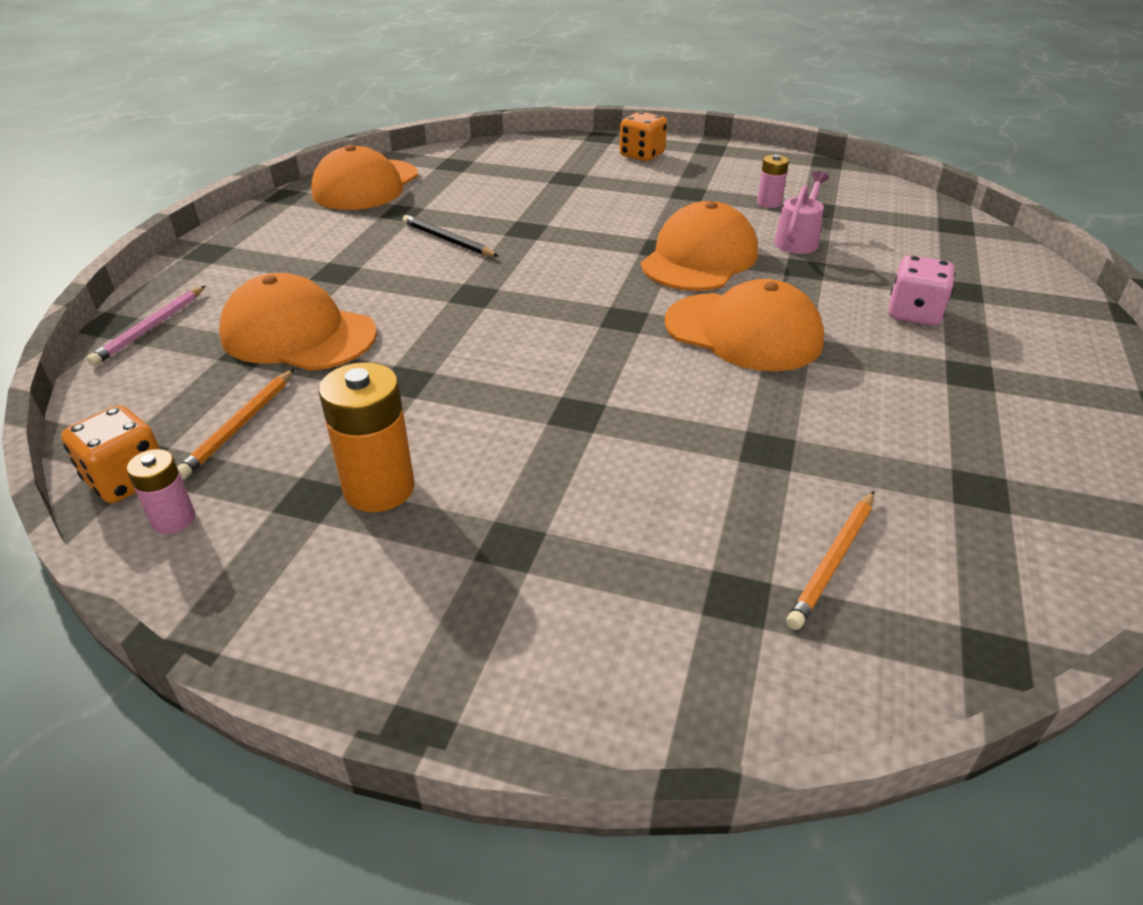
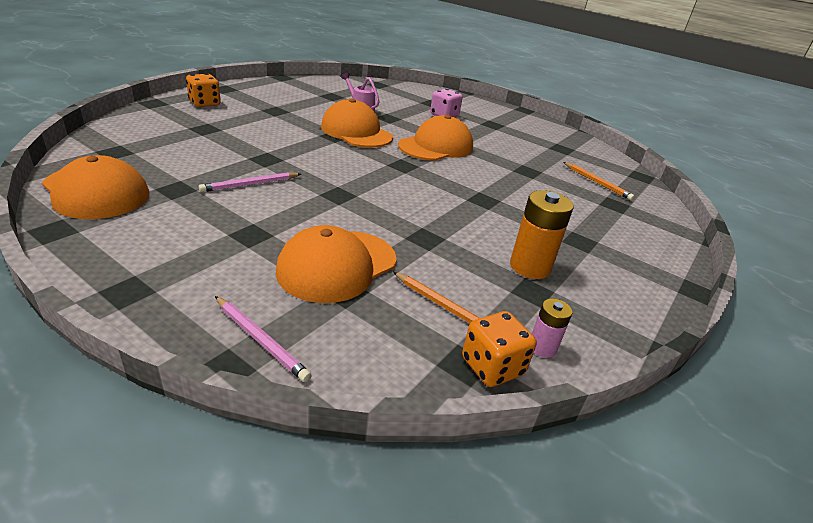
camera: 75 degrees left, 5 degrees down
black pencil [402,215,499,257] -> pink pencil [199,172,301,192]
pink battery [757,155,789,208] -> none

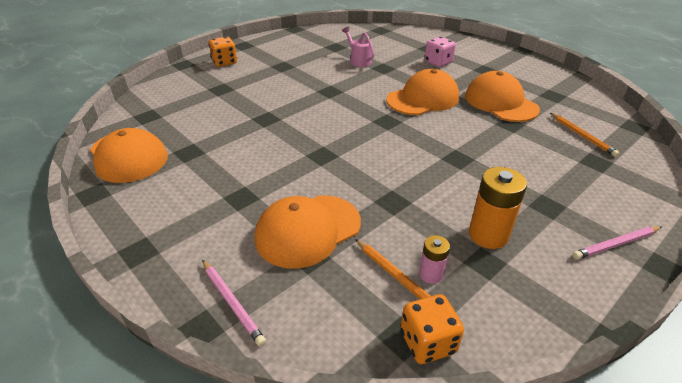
camera: 15 degrees right, 5 degrees up
pink pencil [199,172,301,192] -> pink pencil moved to [572,226,662,260]
orange cap [321,99,393,148] -> orange cap moved to [465,71,540,122]
pink battery [532,298,572,358] -> pink battery moved to [419,235,450,284]

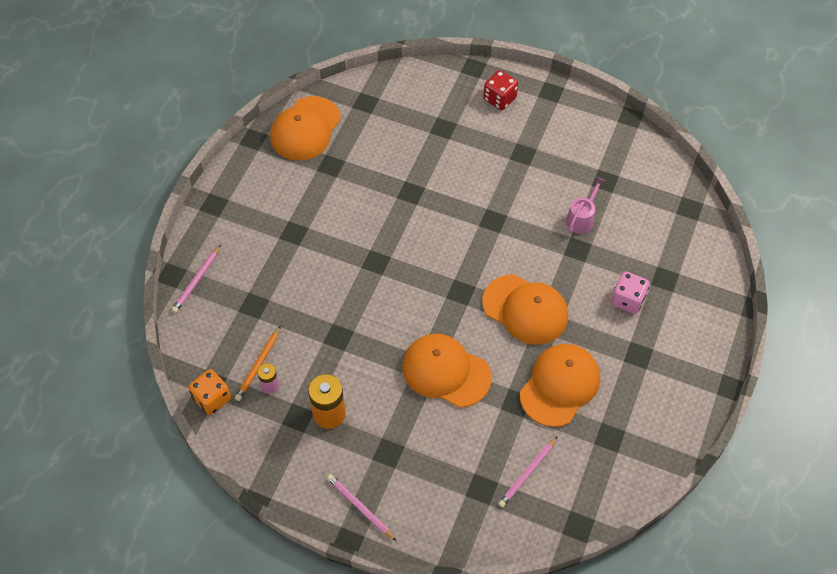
camera: 65 degrees right, 20 degrees up
orange dice [209,37,237,67] -> red dice [483,70,518,110]
orange cap [255,195,361,269] -> orange cap moved to [402,333,492,408]
orange pencil [550,113,619,157] -> pink pencil [498,436,558,508]

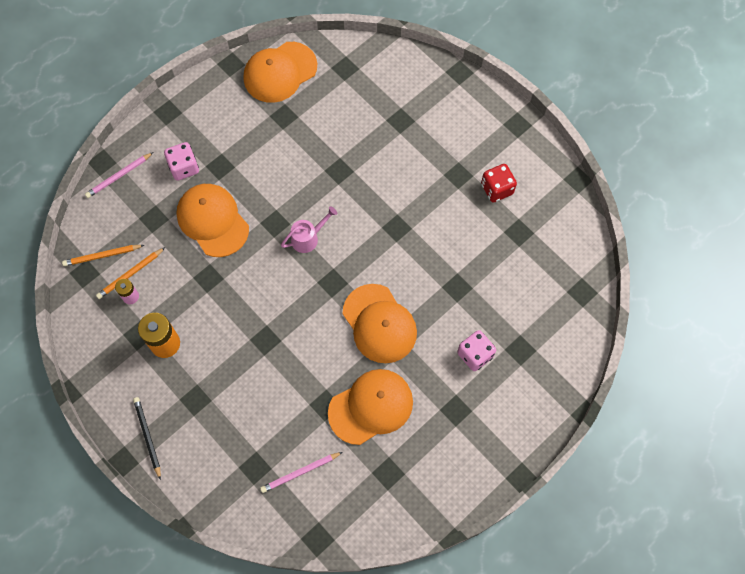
camera: 25 degrees right, 10 degrees up
orange dice [188,369,231,415] -> none
pink pencil [327,474,396,541] -> black pencil [133,397,161,480]
orange cap [402,333,492,408] -> orange cap moved to [176,184,249,257]
red dice [483,70,518,110] -> red dice moved to [481,164,517,202]
pink watering can [566,177,605,234] -> pink watering can moved to [281,206,337,253]
none -> orange pencil [62,245,144,266]
none -> pink dice [164,142,199,181]

